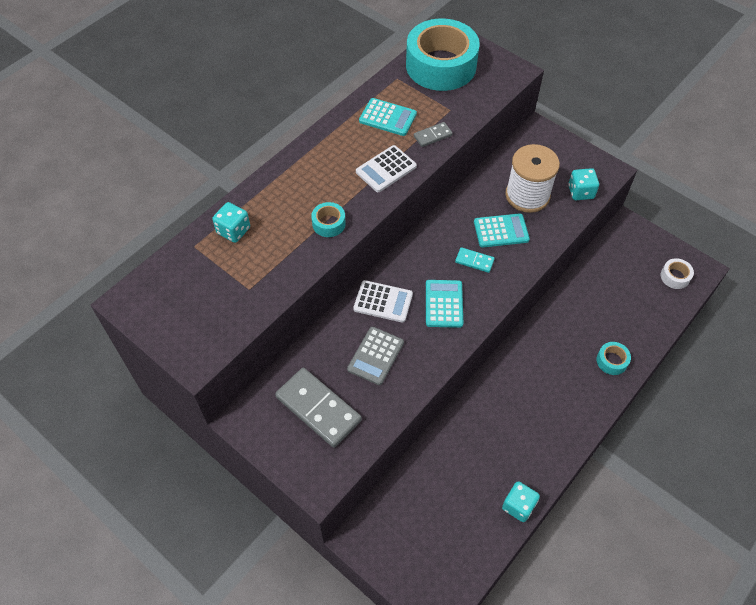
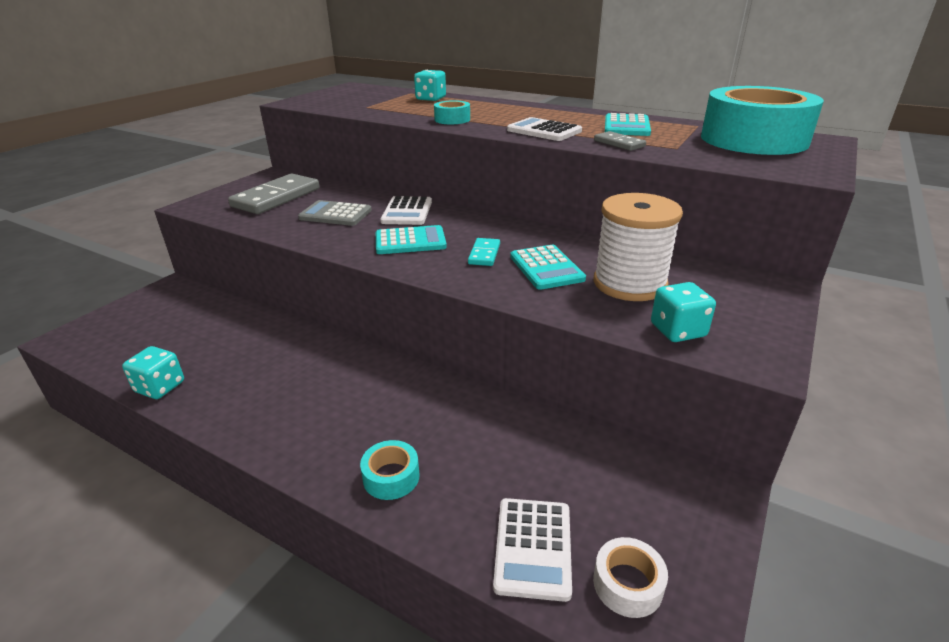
camera: 80 degrees right, 25 degrees down
none -> white calculator [493,498,572,602]

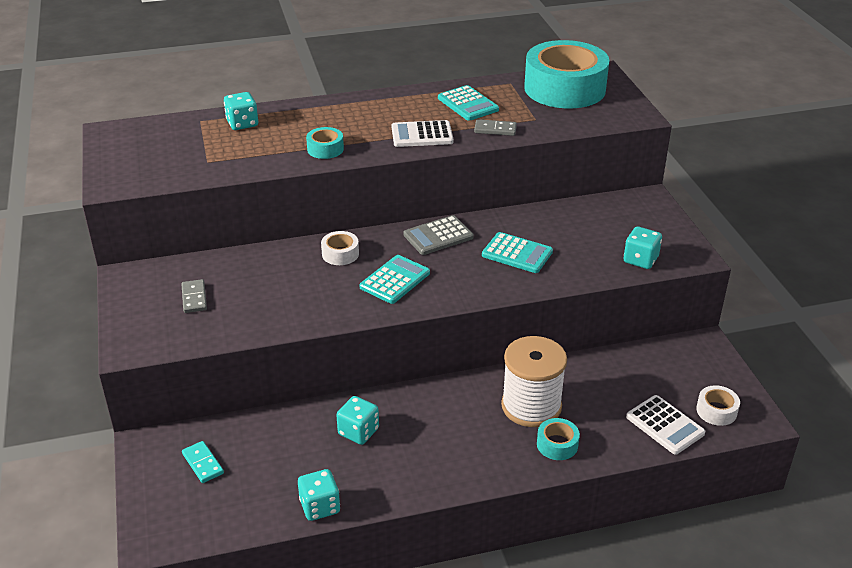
camera: 45 degrees left, 5 degrees up
grey domino [228,174,320,214] -> grey domino [181,279,207,313], size x0.49
grey calculator [298,200,372,226] -> grey calculator moved to [403,215,474,255]
white calculator [380,196,432,225] -> white tape [321,231,359,265]
turquoise domino [468,238,500,266] -> turquoise domino moved to [182,441,224,483]
white spool [593,193,683,301] -> white spool moved to [501,336,567,427]
none -> turquoise dice [336,396,379,445]

